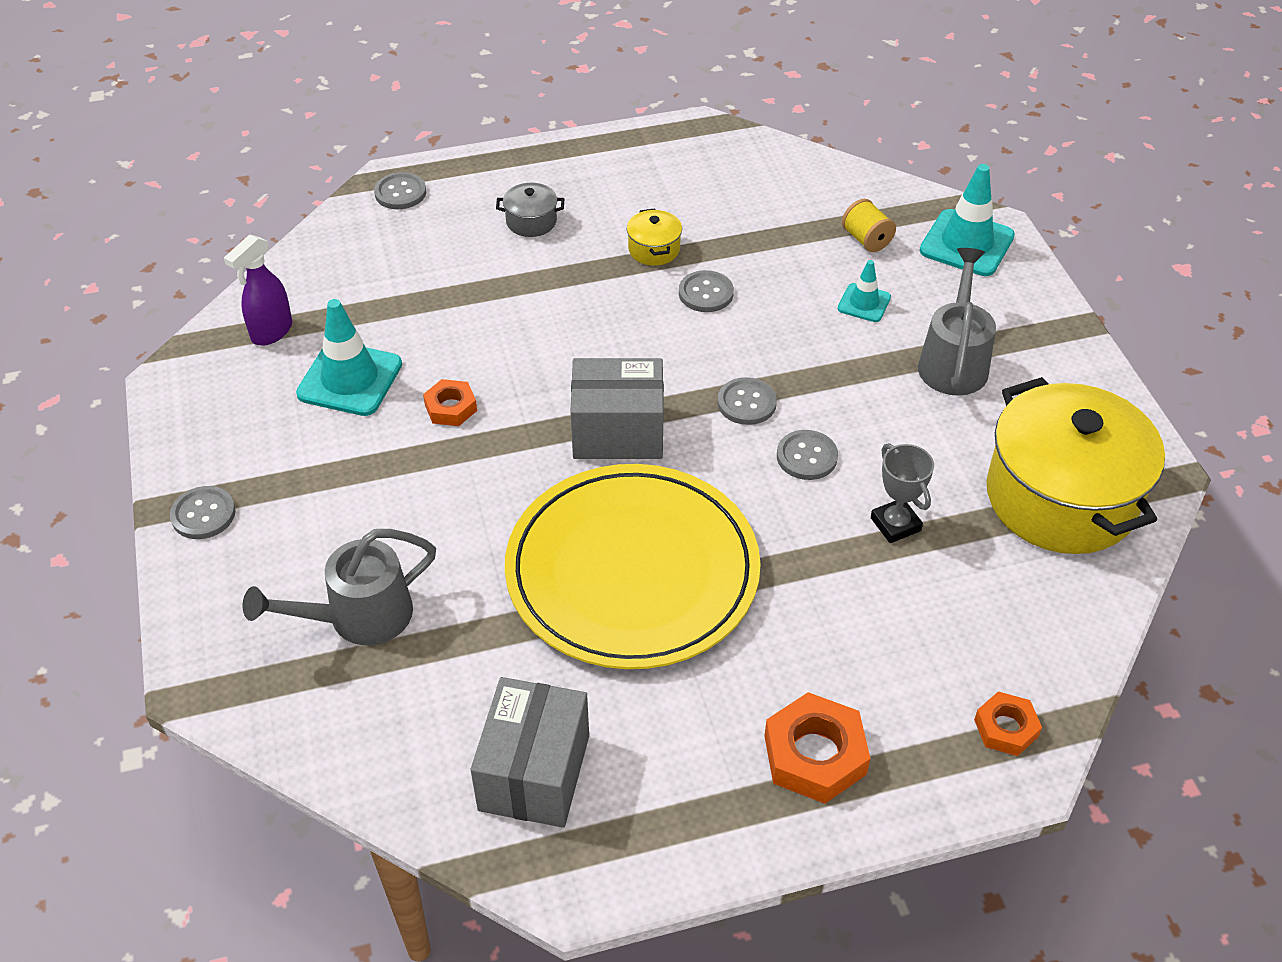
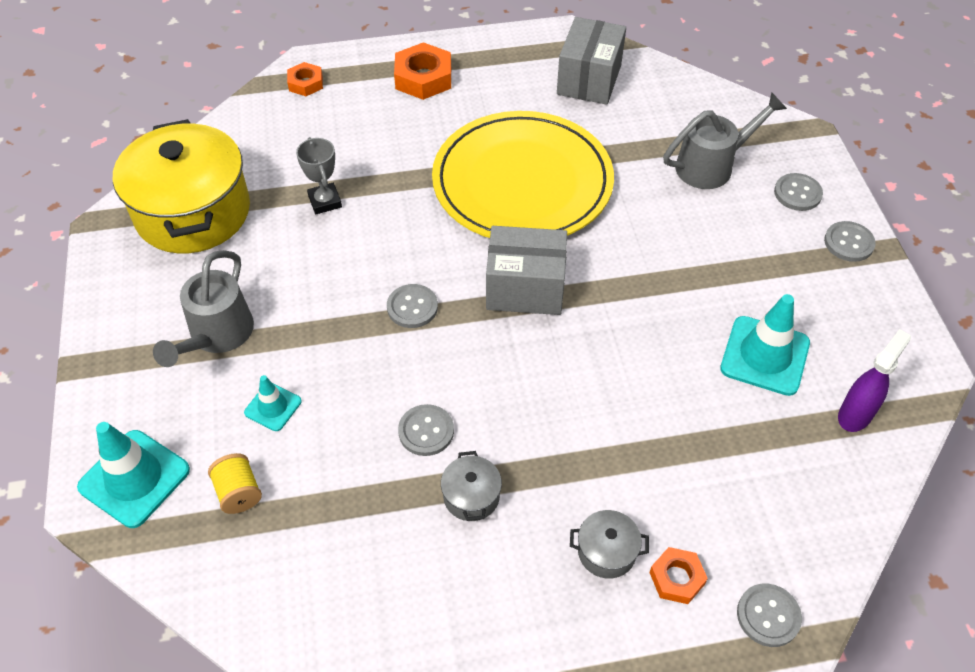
camera: 175 degrees left, 5 degrees up
orange nut [423,379,477,426] -> orange nut moved to [649,547,708,604]
yellow pot [627,208,682,266] -> grey pot [441,451,502,521]
grey button [777,430,838,480] -> grey button moved to [774,173,823,211]

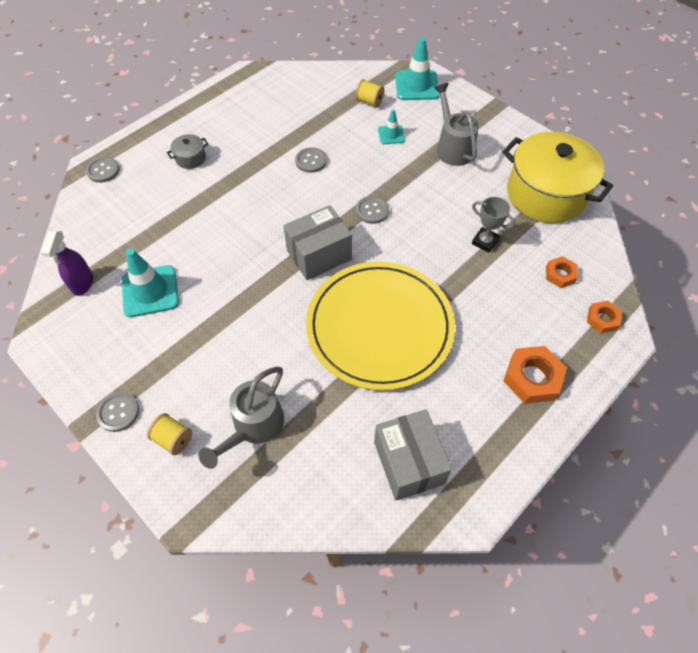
camera: 145 degrees right, 5 degrees up
grey pot [441,451,502,521] -> none
orange nut [649,547,708,604] -> orange nut moved to [546,256,578,288]
grey button [774,173,823,211] -> yellow spool [147,413,192,455]

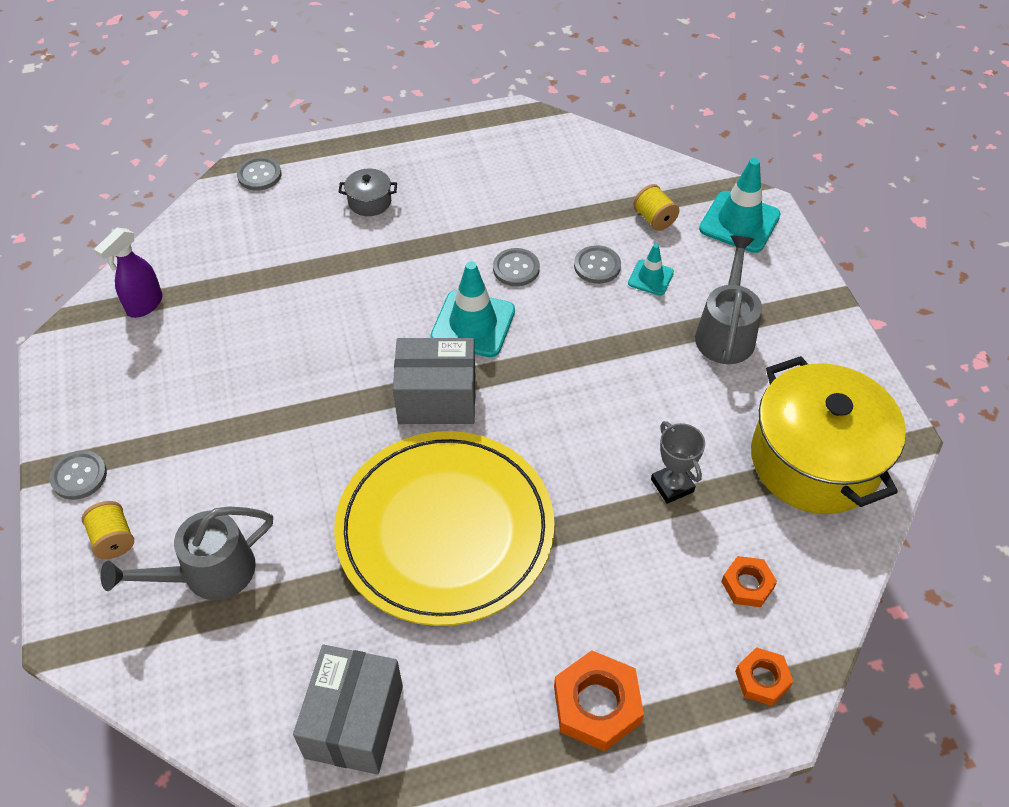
camera: 30 degrees right, 5 degrees down
turquoise traffic cone [122,249,179,317] -> turquoise traffic cone moved to [431,261,515,357]
grey button [356,196,389,224] -> grey button moved to [574,245,621,284]

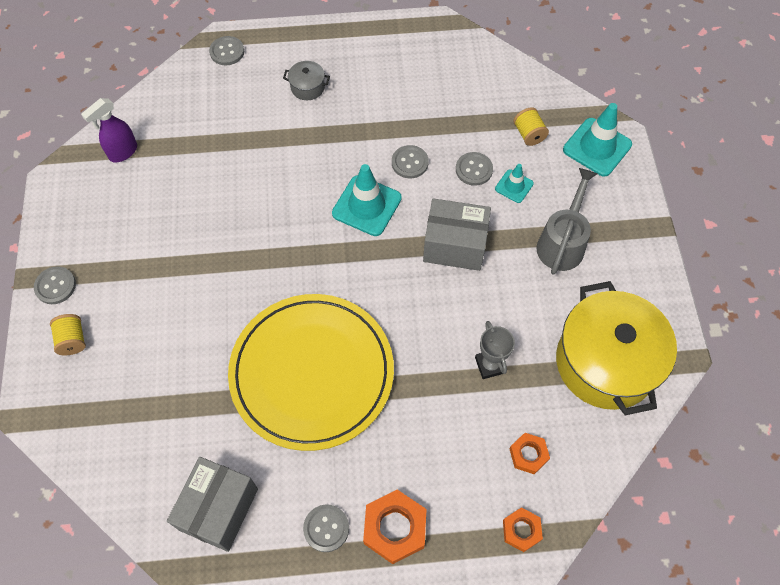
camera: 10 degrees right, 10 degrees up
grey watering can [100,507,273,600] -> none
grey box [393,338,475,424] -> grey box moved to [423,198,491,271]
none -> grey button [303,505,349,552]

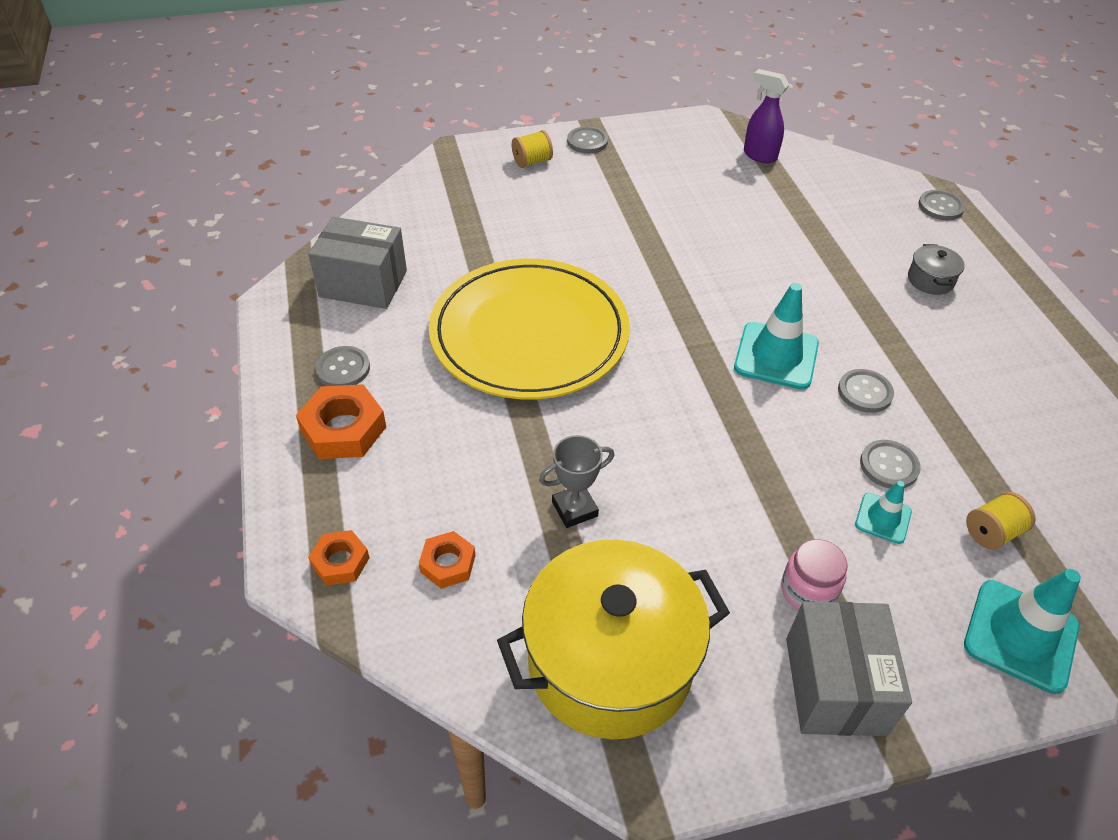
camera: 80 degrees right, 15 degrees down
grey box [423,198,491,271] -> grey box moved to [786,601,912,736]
grey watering can [537,168,597,275] -> pink jar [781,539,847,610]

